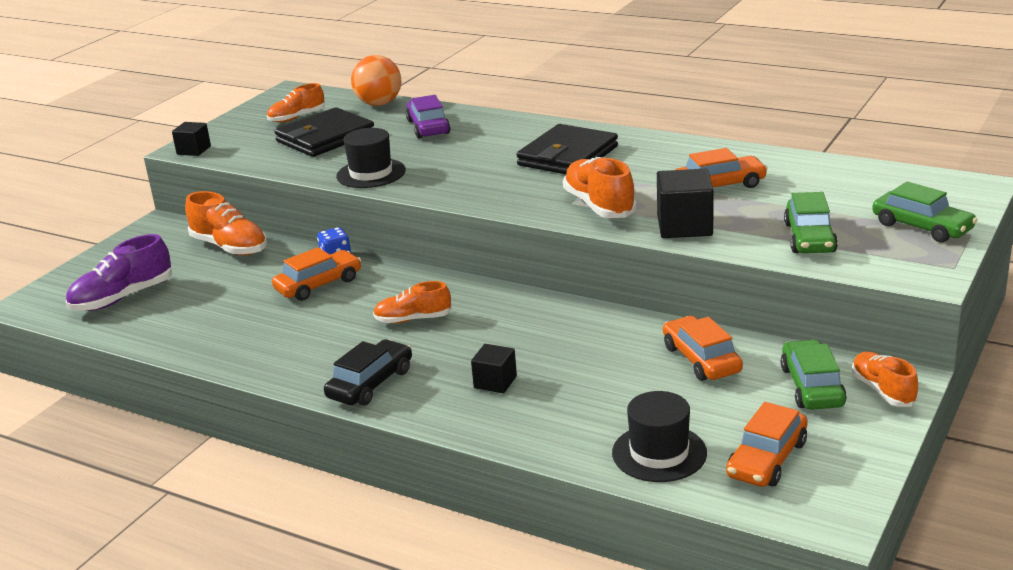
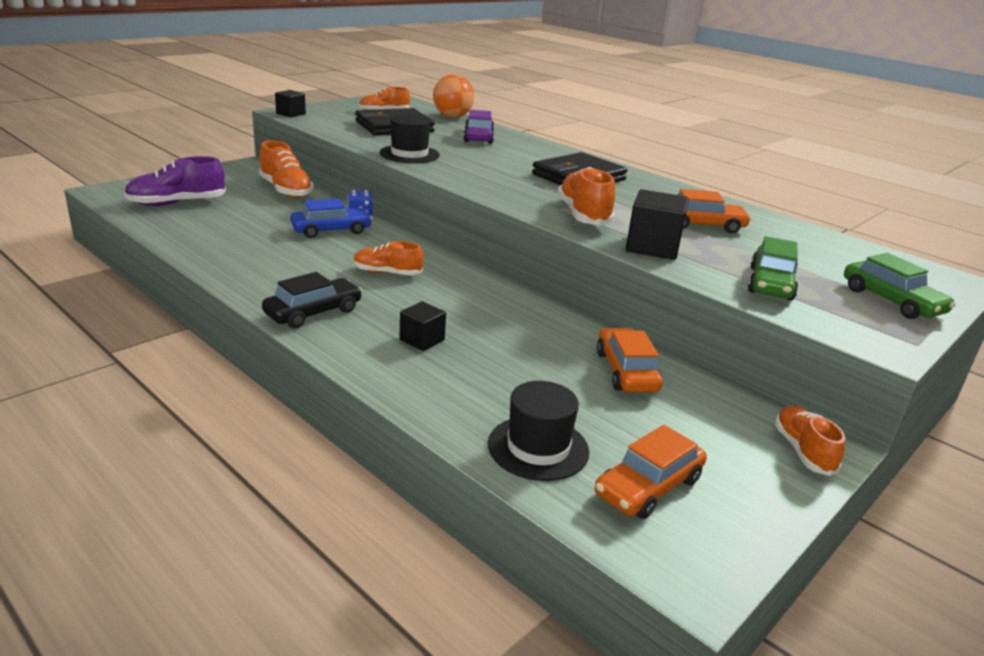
camera: 10 degrees right, 0 degrees up
orange car [272,247,361,301] -> blue car [290,198,373,238]
green car [781,340,847,410] -> none

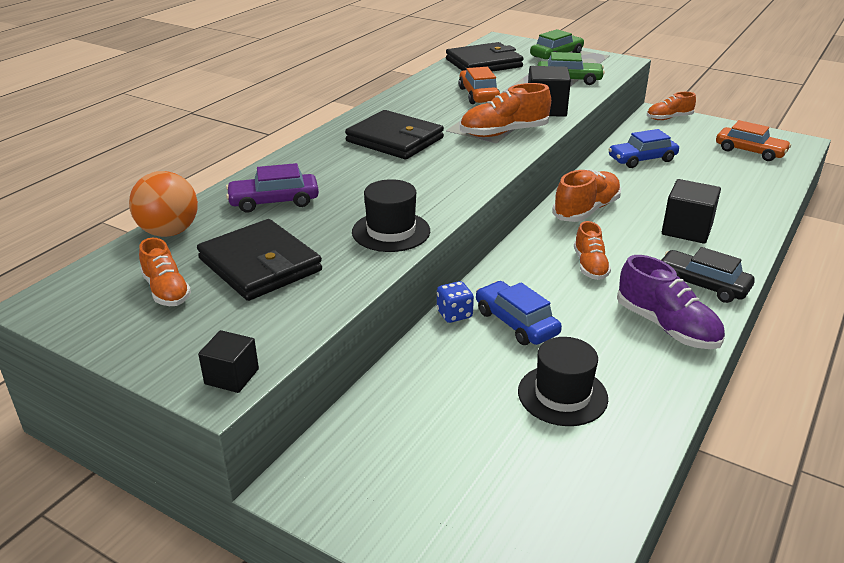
camera: 100 degrees left, 5 degrees up
purple shoe [124,156,226,206] -> purple shoe moved to [617,255,725,349]
orange shoe [259,140,314,198] -> orange shoe moved to [553,169,621,222]
black cube [399,301,446,351] -> black cube [662,179,721,244], size x1.64
black hat [488,381,589,481] -> black hat moved to [518,337,608,426]
orange car [597,328,663,392] -> blue car [608,129,679,168]
none -> black wallet [446,42,524,72]

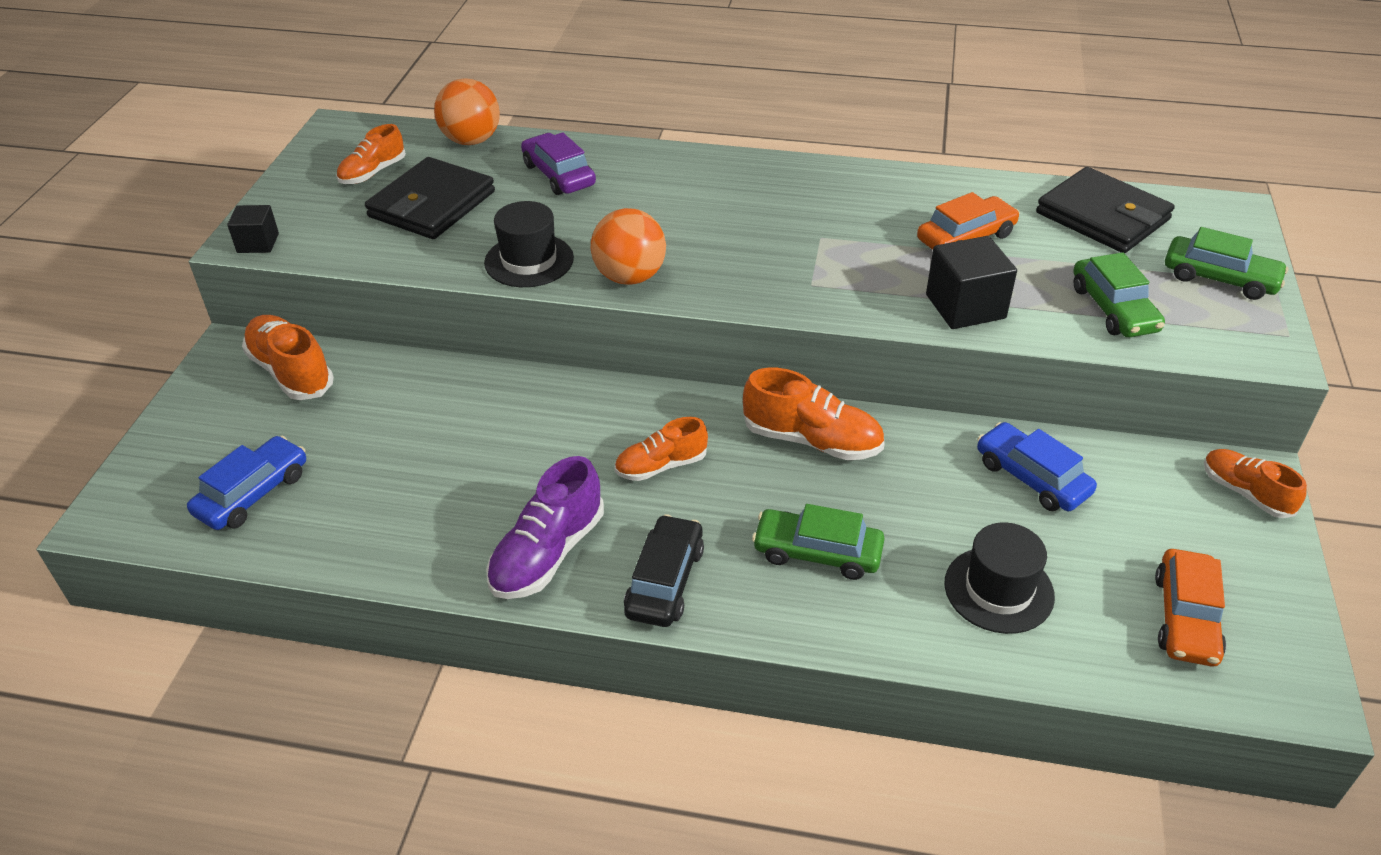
camera: 70 degrees right, 10 degrees up
black wallet [345,110,444,159] -> none
blue dice [437,281,474,323] -> none
orange shoe [460,83,551,137] -> orange shoe moved to [242,315,334,400]
blue car [476,281,562,345] -> blue car moved to [187,436,306,530]
black hat [518,337,608,426] -> black hat moved to [944,522,1055,634]
black cube [662,179,721,244] -> green car [752,504,885,580]
none -> orange ball [591,208,666,285]

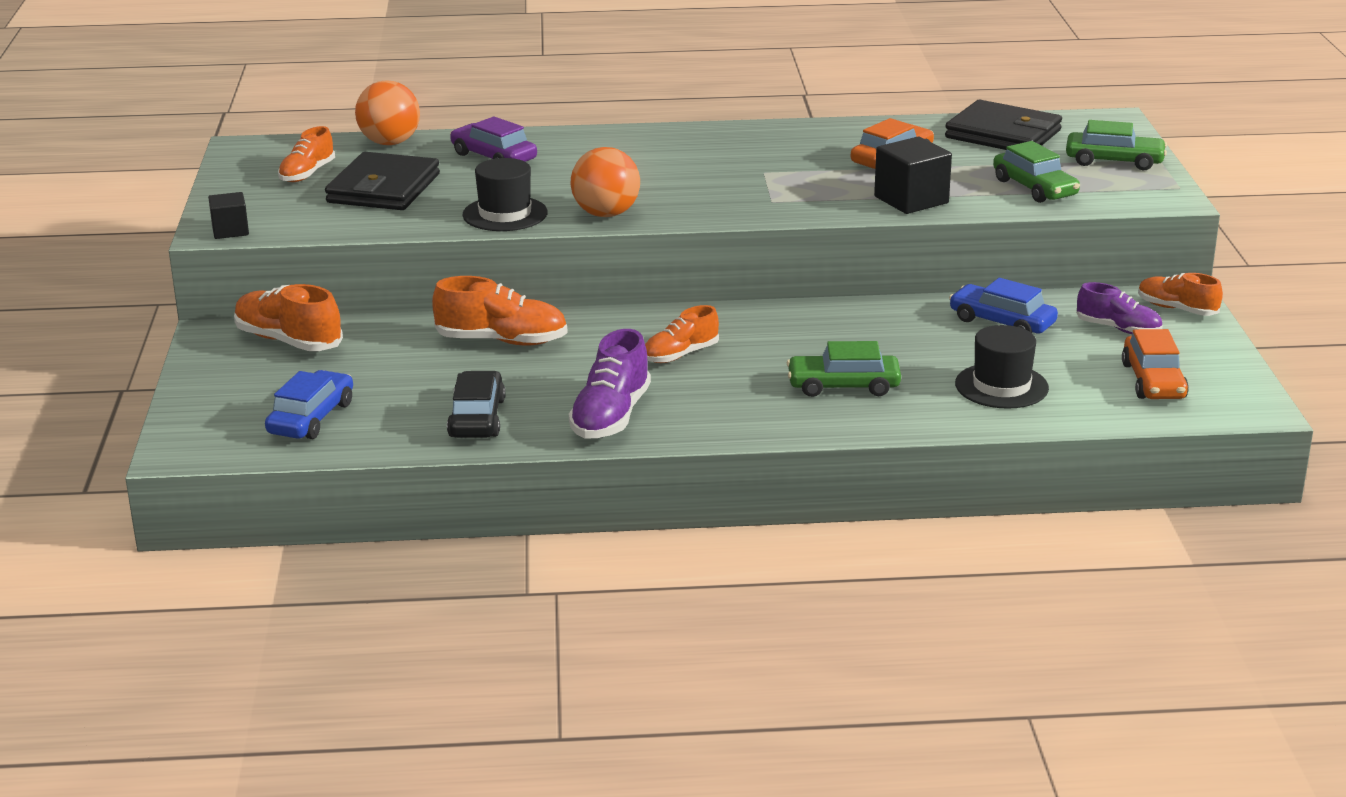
camera: 15 degrees left, 15 degrees down
black car [624,514,704,627] -> black car moved to [447,371,506,438]
orange shoe [743,367,885,460] -> orange shoe moved to [432,276,568,345]
none -> purple shoe [1076,282,1163,334]

